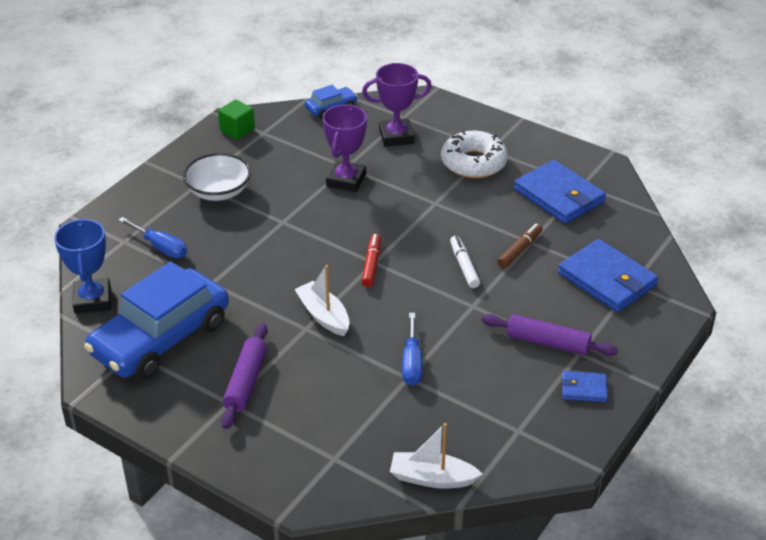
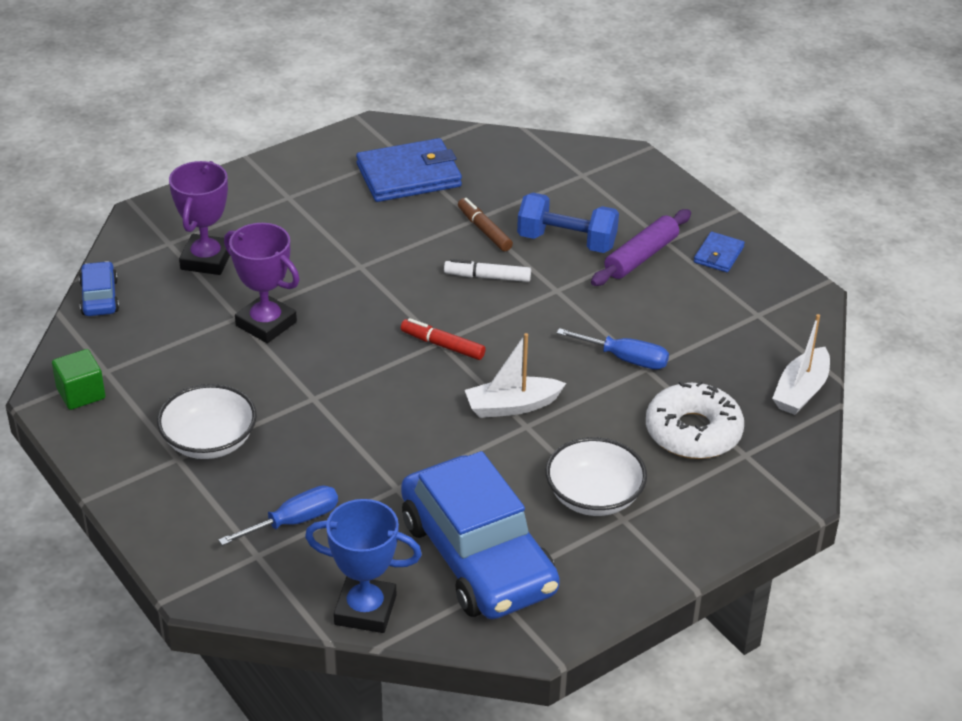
camera: 70 degrees left, 0 degrees up
purple rolling pin [221,323,268,429] -> white bowl [546,437,647,516]
white donut [441,131,508,178] -> white donut moved to [646,381,744,459]
blue wallet [558,239,658,312] -> none
none -> blue dumbbell [517,193,619,253]

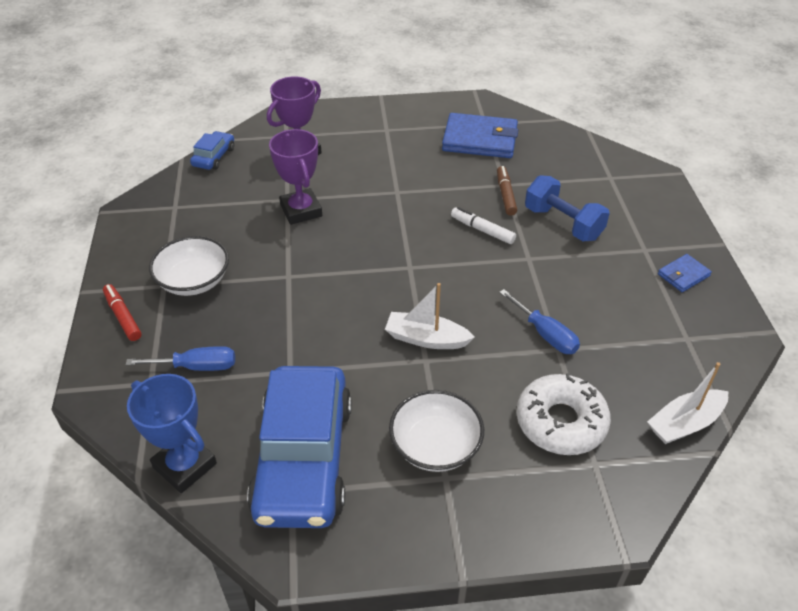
camera: 30 degrees right, 5 degrees up
green cube [52,349,105,410] -> none
red marker [401,318,486,360] -> red marker moved to [103,284,141,341]
purple rolling pin [591,209,691,286] -> none

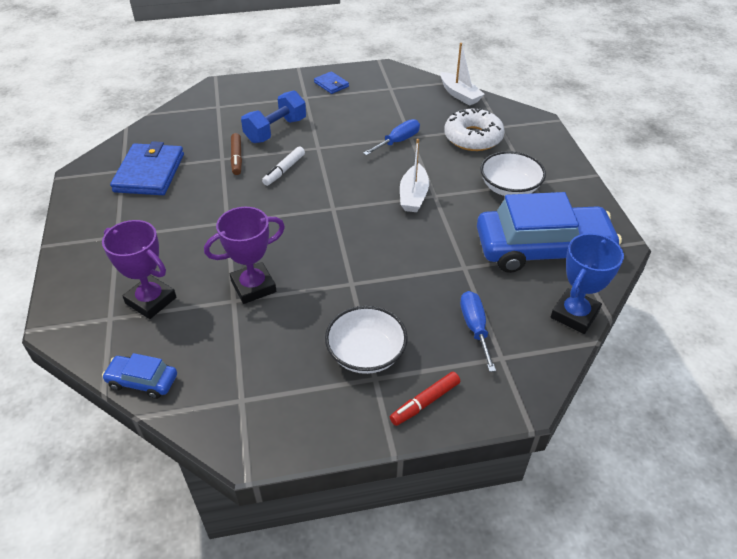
camera: 95 degrees left, 0 degrees up
brown marker [497,166,517,216] -> brown marker turned 90 degrees counterclockwise [231,133,242,175]

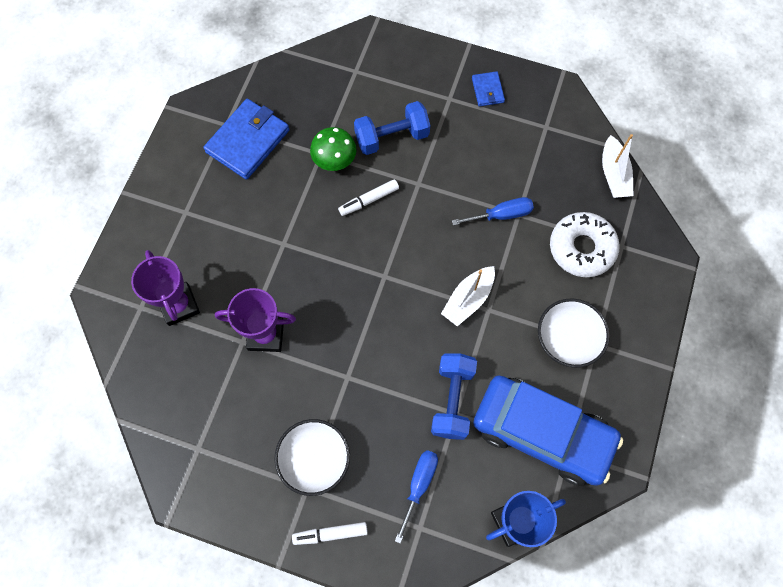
camera: 30 degrees right, 25 degrees up
blue car [102,353,177,399] -> none
brown marker [231,133,242,175] -> green mushroom [310,127,356,171]
red marker [390,372,460,426] -> white marker [292,522,368,545]
none -> blue dumbbell [431,353,477,440]

